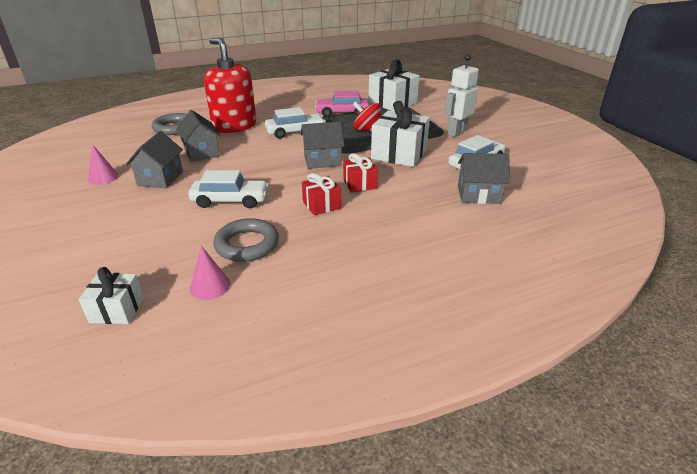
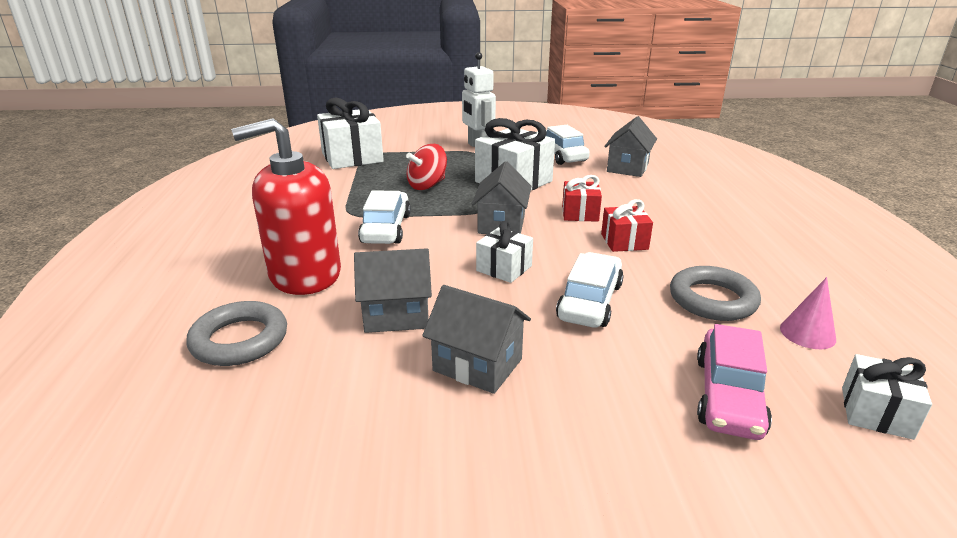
camera: 70 degrees left, 5 degrees down
pink cone [88,144,119,185] -> none
pink car [315,90,369,117] -> pink car moved to [697,324,772,440]
none -> white gift [476,221,533,283]

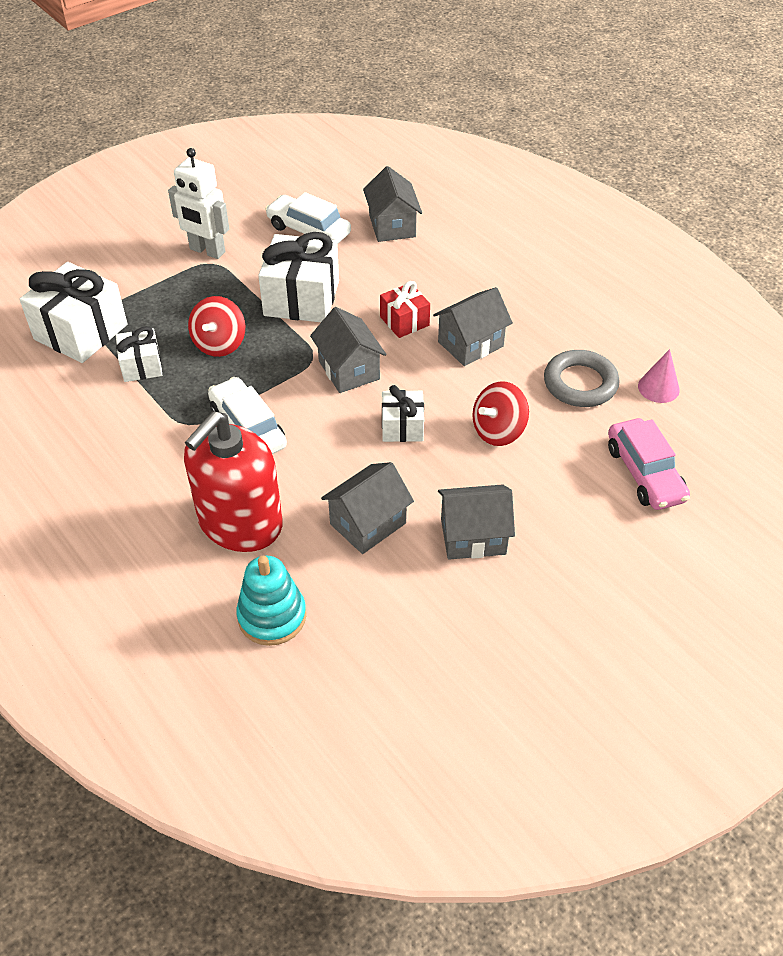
camera: 35 degrees left, 20 degrees up
grey ring [187,301,287,366] -> turquoise stacking toy [236,556,306,646]
white car [556,252,624,328] -> red spinning top [472,381,529,446]
red gift [601,199,653,252] -> grey house [433,287,513,366]
white gift [842,354,932,440] -> white gift moved to [116,326,162,382]

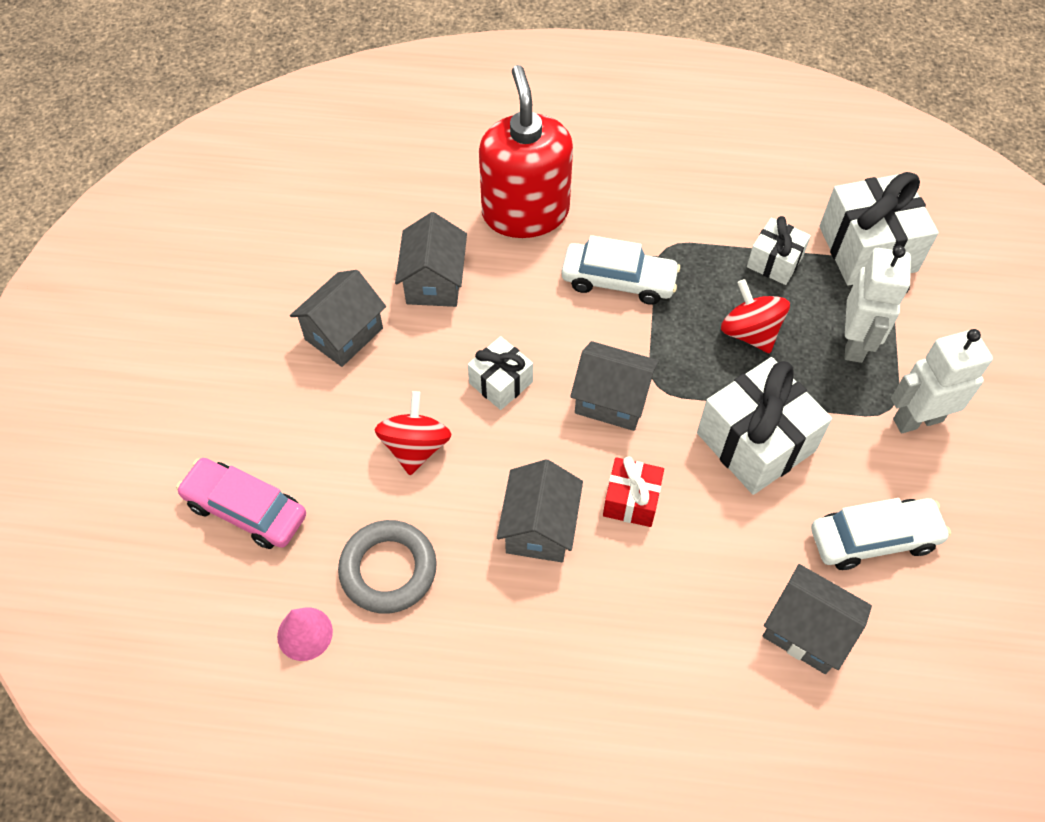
camera: 135 degrees right, 10 degrees up
turquoise stacking toy [236,556,306,646] -> none
none -> white robot [845,246,911,363]

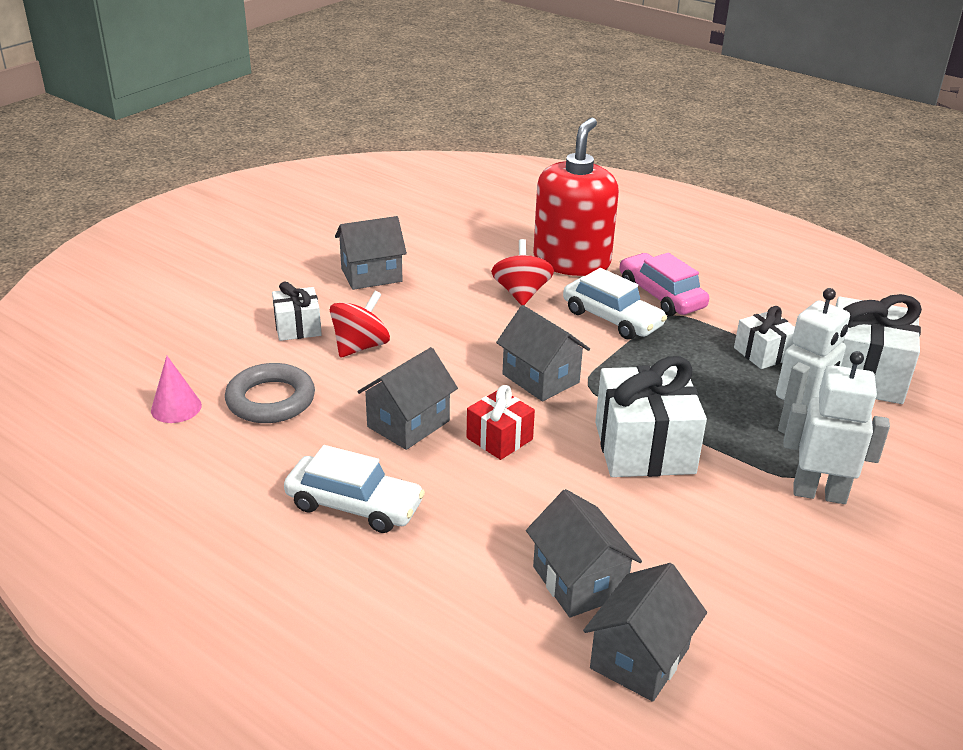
camera: 30 degrees right, 25 degrees down
pink car [176,458,306,549] -> pink car moved to [619,253,709,316]
grey house [395,212,467,307] -> grey house moved to [583,563,707,702]
white gift [468,336,533,410] -> white gift moved to [272,282,322,341]
red spinning top [721,279,790,353] -> red spinning top moved to [491,239,554,305]
white car [811,498,951,570] -> white car moved to [284,445,425,533]

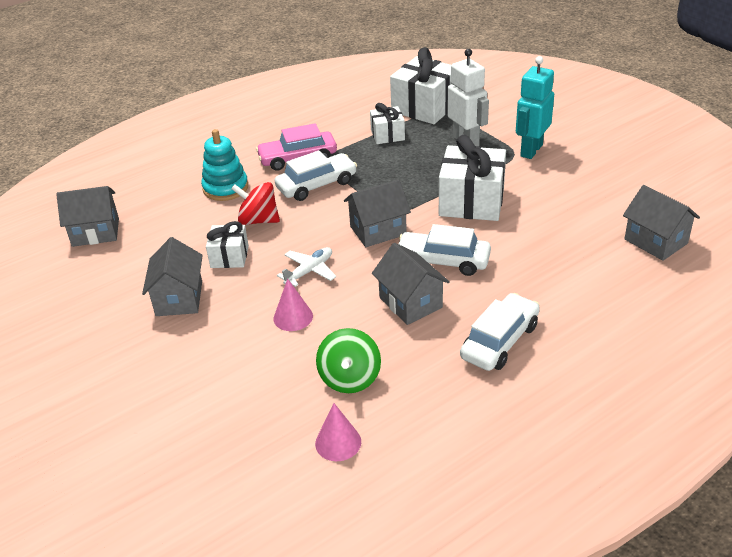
camera: 70 degrees left, 5 degrees up
grey ring [225,363,315,423] -> green spinning top [316,328,381,393]
white gift [272,282,322,341] -> white gift moved to [206,221,249,268]
red spinning top [330,291,390,358] -> pink cone [273,279,313,331]
red gift [467,385,535,460] -> white car [399,224,491,276]
grey house [526,489,642,618] -> grey house moved to [56,186,119,247]
red soap dispenser [533,117,619,276] -> turquoise stacking toy [201,129,248,201]
white robot [783,351,890,504] -> turquoise robot [516,56,554,159]
none -> white plane [277,247,336,287]

